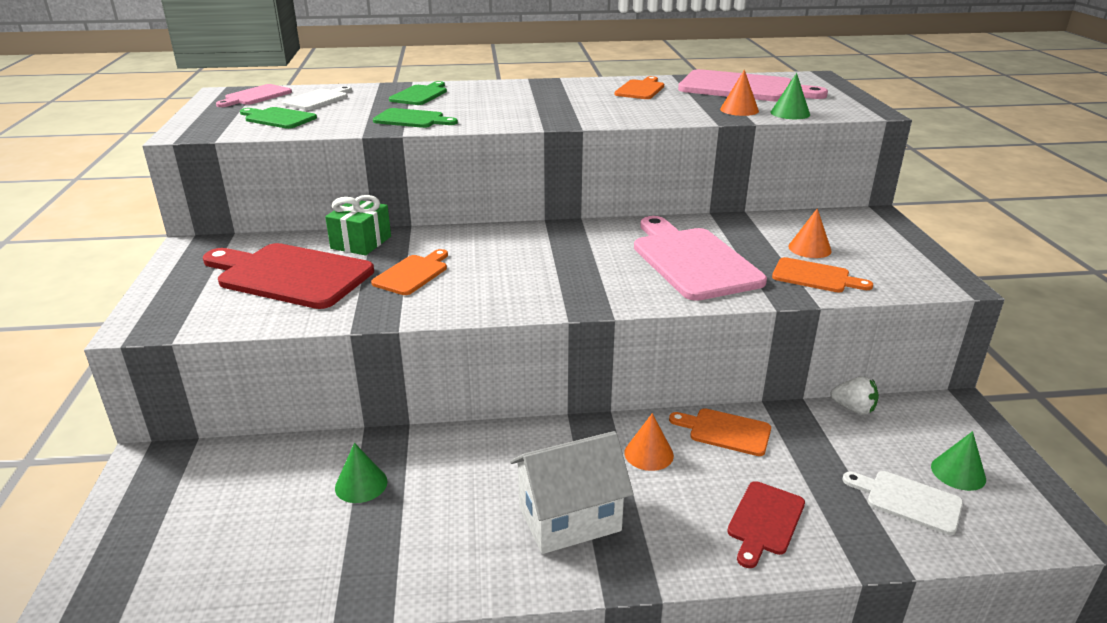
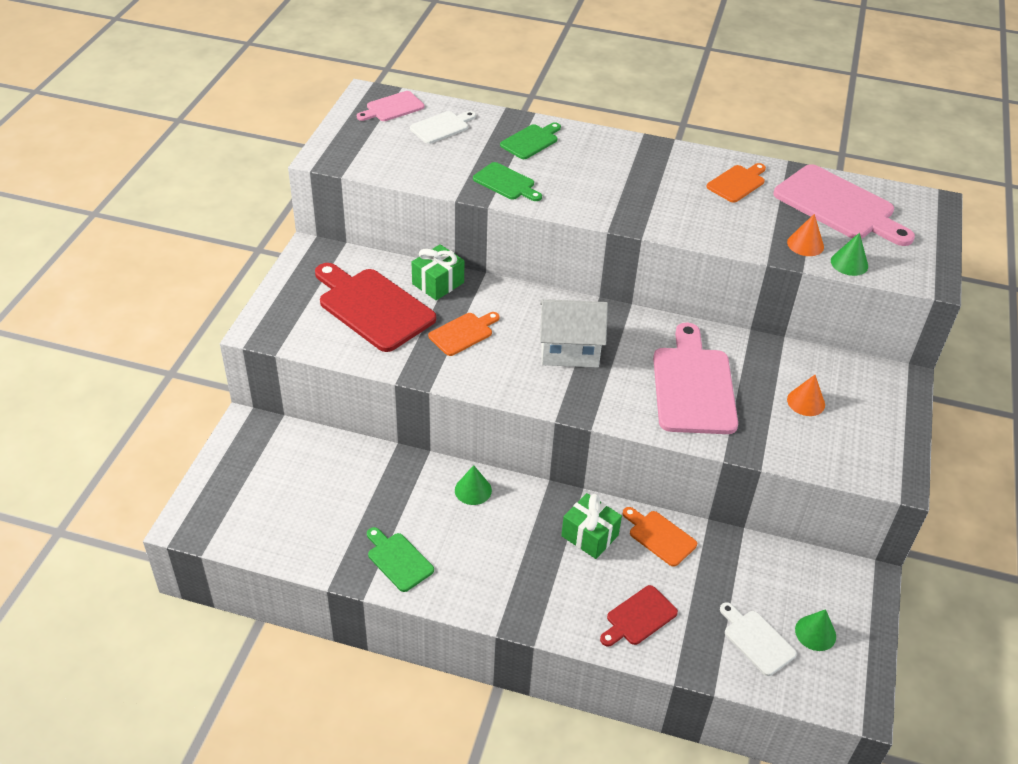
camera: 20 degrees right, 15 degrees up
green cutting board [240,107,317,129] -> green cutting board moved to [367,527,434,592]
green cone [335,443,388,503] -> green cone moved to [455,465,492,505]
white house [510,431,633,554] -> white house moved to [540,299,608,368]
orange cone [624,413,674,471] -> green gift [561,493,622,559]
orange cutting board [772,257,873,293] -> none
white strawberry [831,376,879,415] -> none

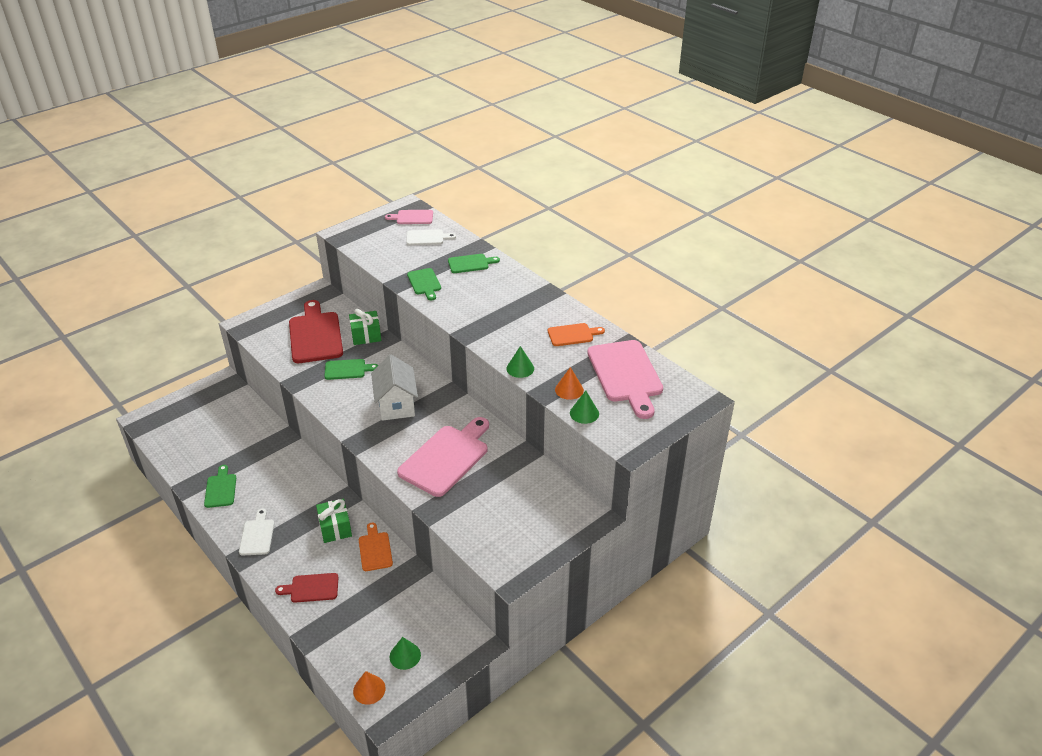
camera: 35 degrees right, 5 degrees down
orange cutting board [428,312,500,356] -> green cutting board [325,359,378,380]
green cone [455,465,492,505] -> green cone moved to [506,346,534,378]
white house [540,299,608,368] -> white house turned 45 degrees clockwise [371,354,418,421]
white cutting board [720,602,797,676] -> white cutting board moved to [239,508,274,555]
orange cone [787,375,825,416] -> orange cone moved to [353,671,386,705]

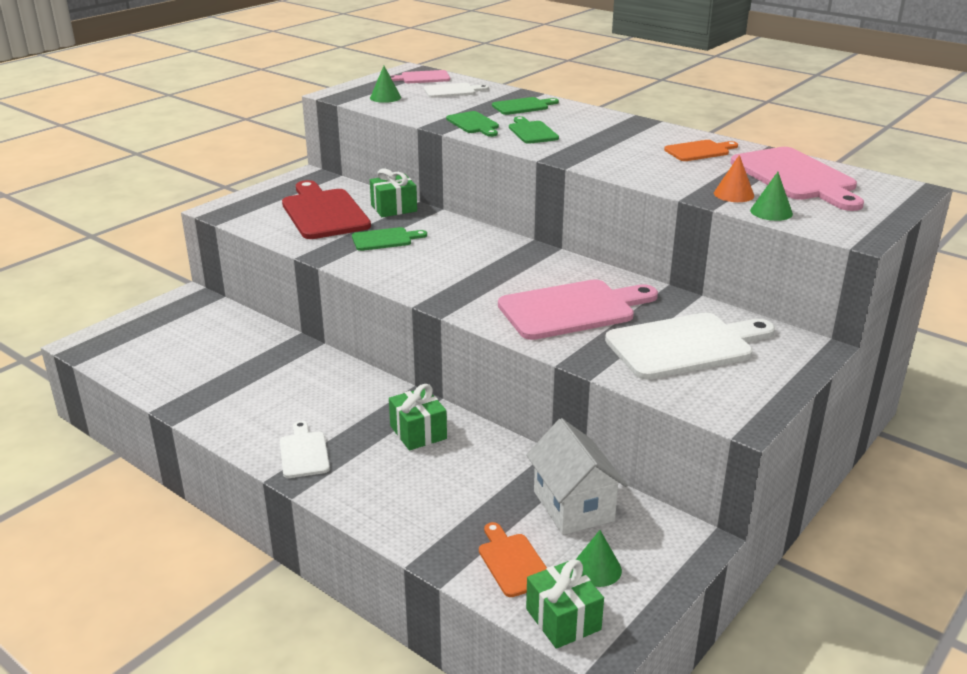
camera: 10 degrees left, 10 degrees down
green cutting board [204,465,236,508] -> green cutting board moved to [509,116,559,144]
red cutting board [275,573,339,603] -> none
orange cone [353,671,386,705] -> green gift [526,559,604,649]
orange cutting board [359,523,393,571] -> orange cutting board moved to [479,522,547,597]
white house [371,354,418,421] -> white house moved to [526,418,627,535]
pink cutting board [397,417,489,497] -> pink cutting board turned 45 degrees clockwise [498,279,658,340]
green cone [506,346,534,378] -> green cone moved to [370,66,401,103]
none -> white cutting board [605,313,775,380]

